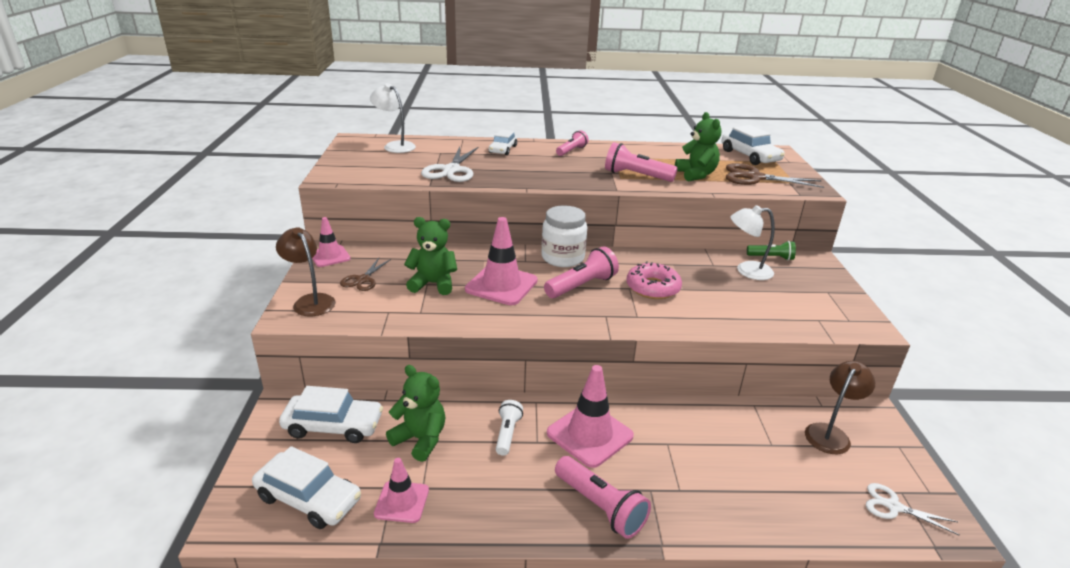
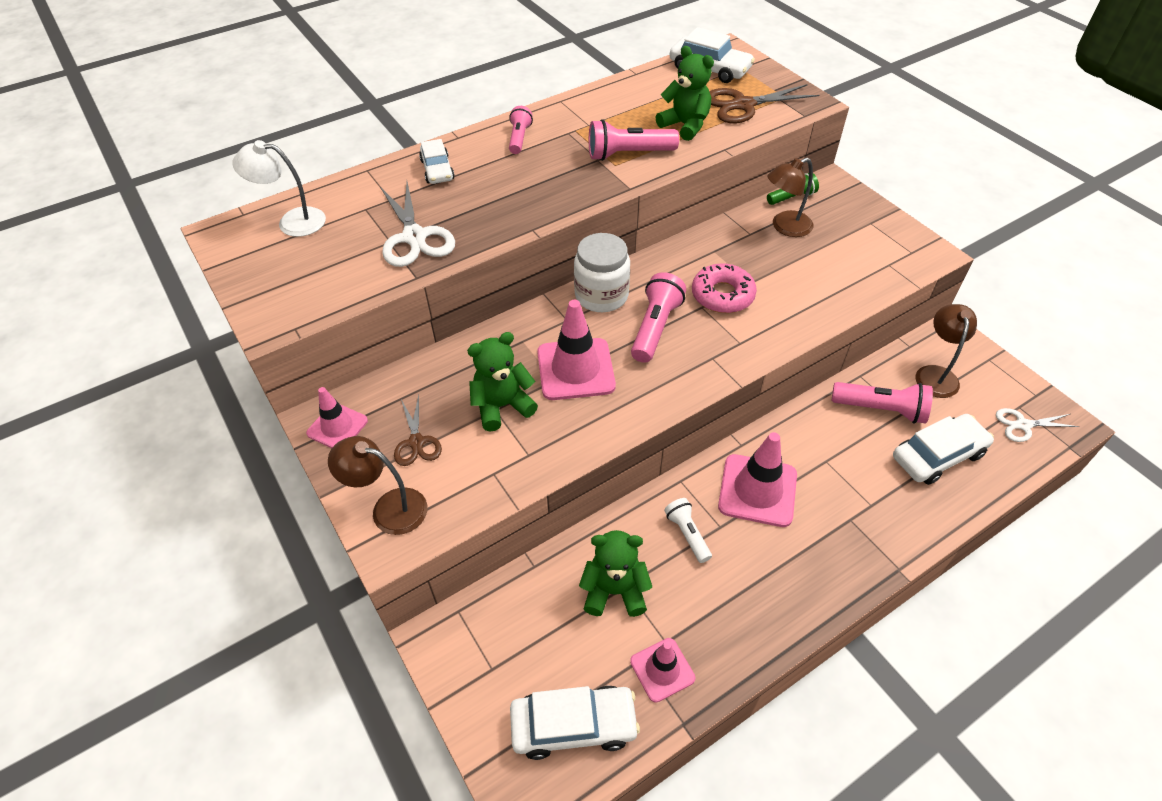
camera: 30 degrees left, 20 degrees up
white car [279,386,383,443] -> white car moved to [893,414,994,485]
pink flashlight [555,456,651,539] -> pink flashlight moved to [832,382,933,424]
white lamp [731,205,775,280] -> brown lamp [767,158,813,237]

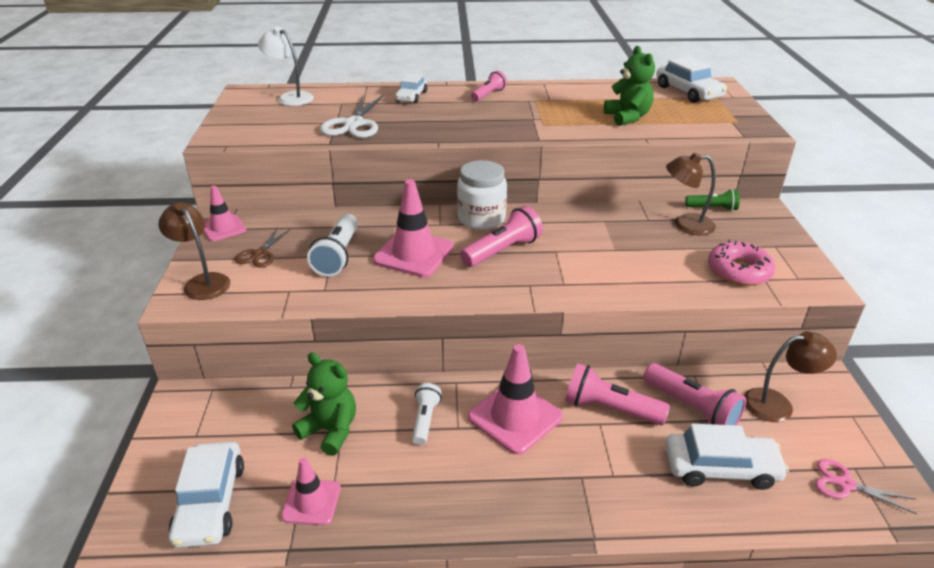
camera: 30 degrees right, 15 degrees down
green teddy bear [467,332,538,432] -> white flashlight [307,214,358,277]
white car [510,686,640,760] -> white car turned 60 degrees clockwise [169,442,244,548]
pink flashlight [589,119,679,161] -> pink flashlight moved to [565,363,670,425]
pink donut [692,263,757,313] -> pink donut moved to [708,240,775,286]
brown scissors [709,84,819,124] -> none
brown lamp [916,304,977,398] -> brown lamp turned 45 degrees clockwise [744,331,837,422]
white scissors [996,408,1079,442] -> pink scissors [815,459,917,514]

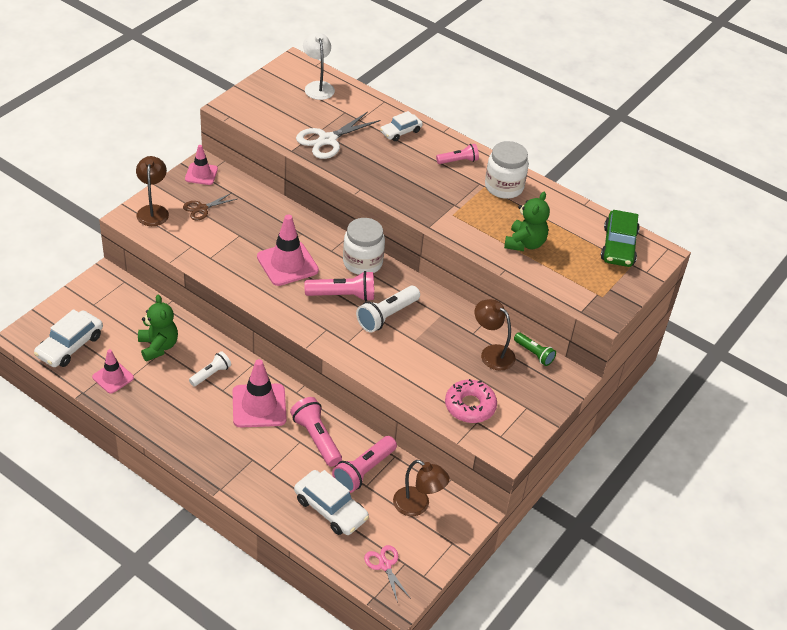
camera: 35 degrees right, 10 degrees up
white flashlight [307,214,358,277] -> white flashlight moved to [356,286,420,333]
pink flashlight [643,363,746,425] -> pink flashlight turned 45 degrees clockwise [332,436,397,493]
white car [656,56,727,103] -> green car [601,210,640,267]
none -> white jar [485,141,529,199]

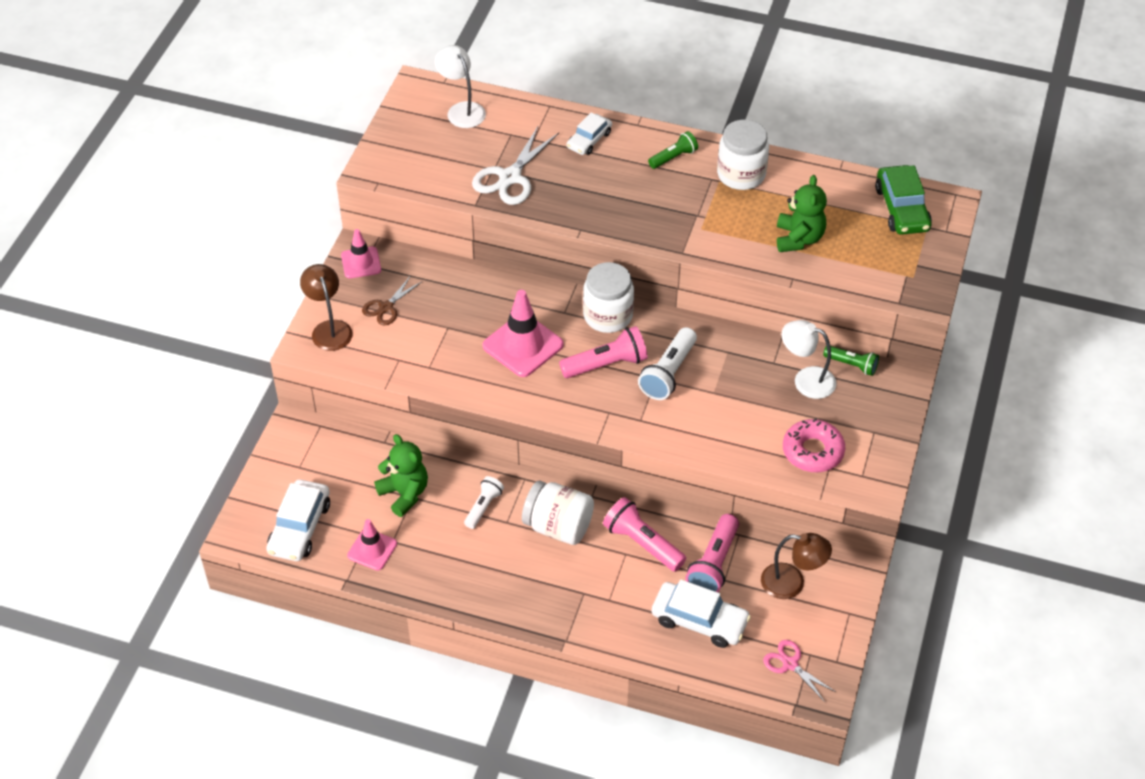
camera: 15 degrees left, 5 degrees up
pink traffic cone [233,359,287,427] -> white jar [522,480,594,545]
pink flashlight [436,144,479,164] -> green flashlight [648,131,698,169]
brown lamp [475,299,516,370] -> white lamp [782,320,836,399]

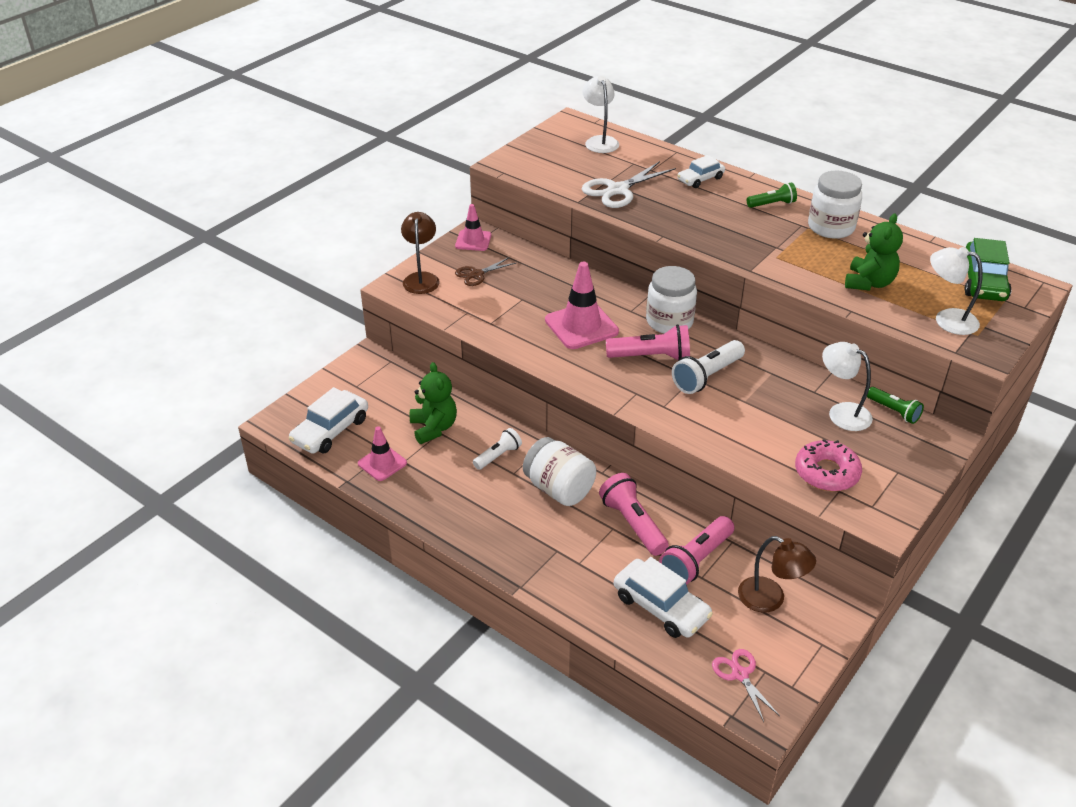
camera: 20 degrees right, 10 degrees down
none -> white lamp [930,247,983,335]

